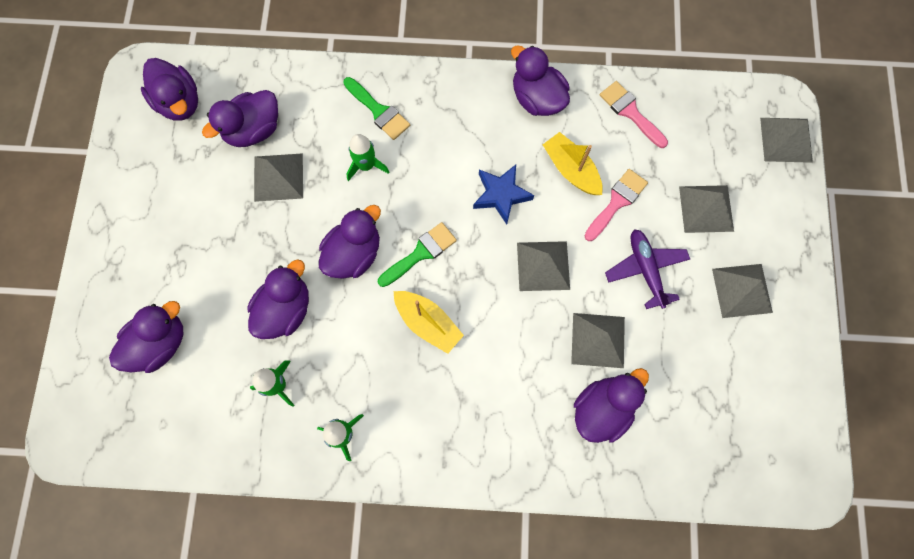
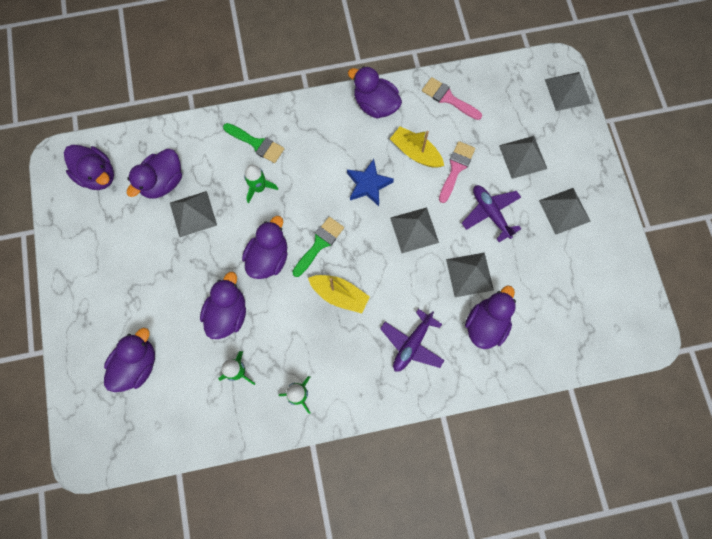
camera: 15 degrees left, 0 degrees up
none -> purple plane [380,309,445,372]

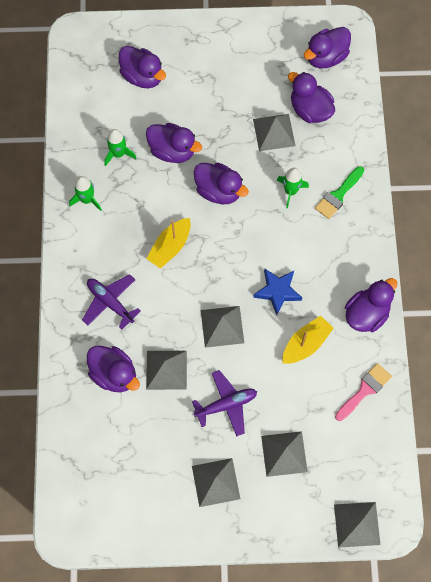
camera: 100 degrees right, 5 degrees down
green brush [293,217,344,277] -> none
pink brush [439,141,475,203] -> none

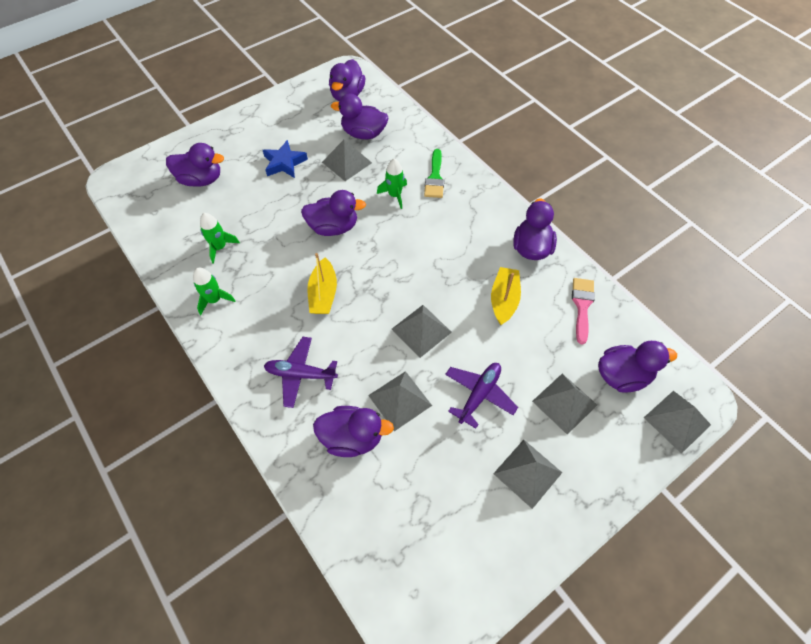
camera: 35 degrees left, 10 degrees down
purple duck [146,123,202,163] -> purple duck moved to [598,341,677,393]
blue star [253,269,302,316] -> blue star moved to [263,140,308,178]

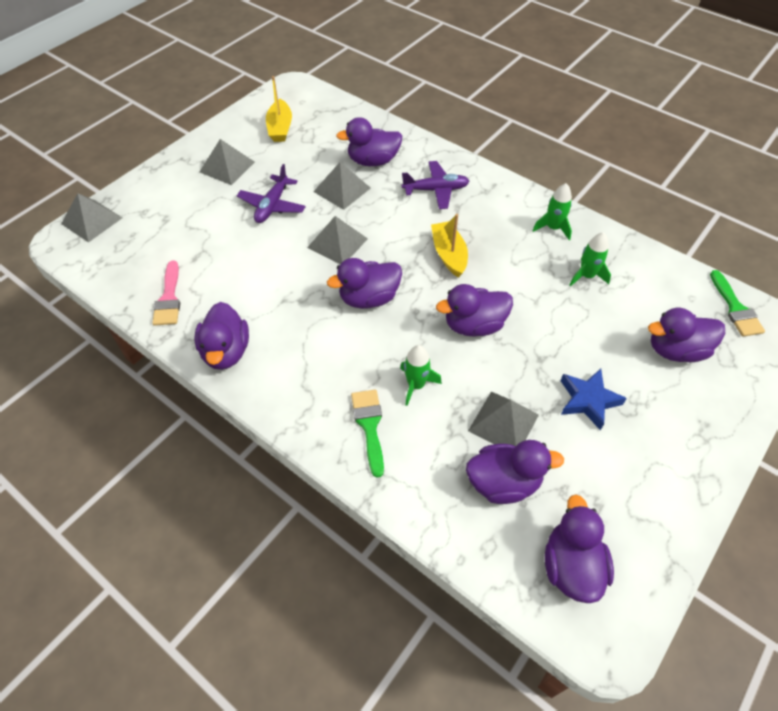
camera: 165 degrees right, 5 degrees down
yellow boat [491,267,521,325] -> yellow boat moved to [266,76,292,142]
grey pyramid [532,374,597,435] -> none
purple duck [598,341,677,393] -> purple duck moved to [327,258,402,309]
none -> green brush [710,270,765,337]

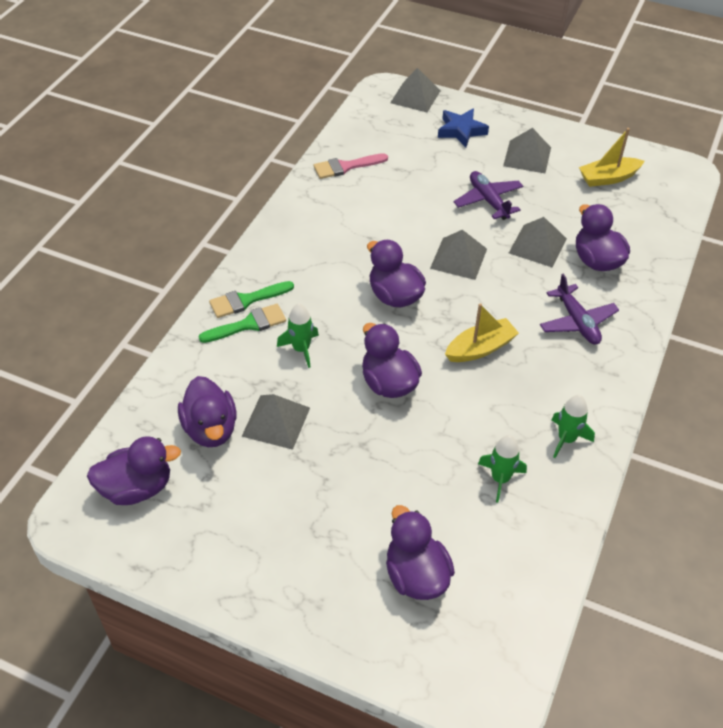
camera: 75 degrees right, 5 degrees down
purple duck [195,302,249,370] -> none
purple plane [237,164,306,223] -> purple plane turned 60 degrees clockwise [454,171,523,220]
blue star [561,369,627,430] -> blue star moved to [438,109,489,147]
green brush [710,270,765,337] -> green brush moved to [209,281,294,318]

